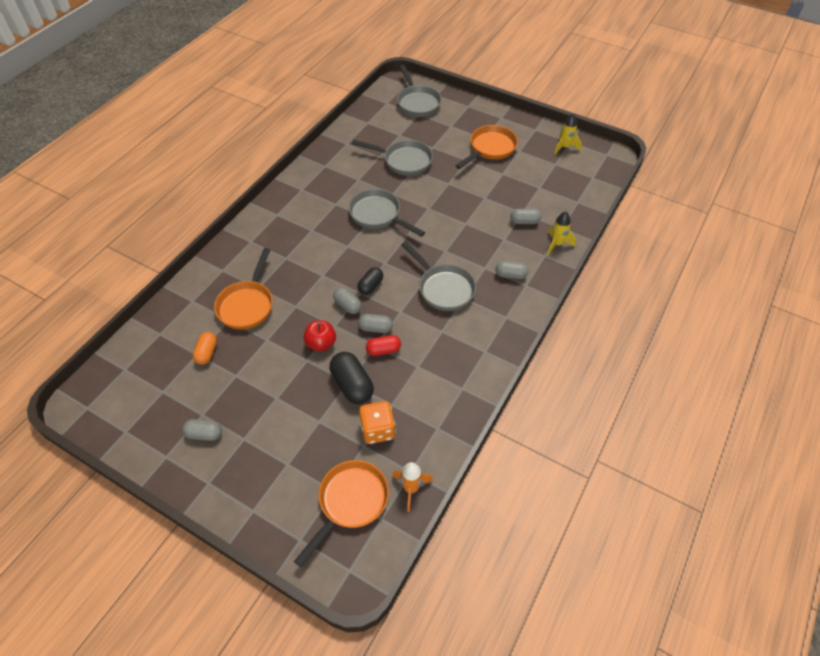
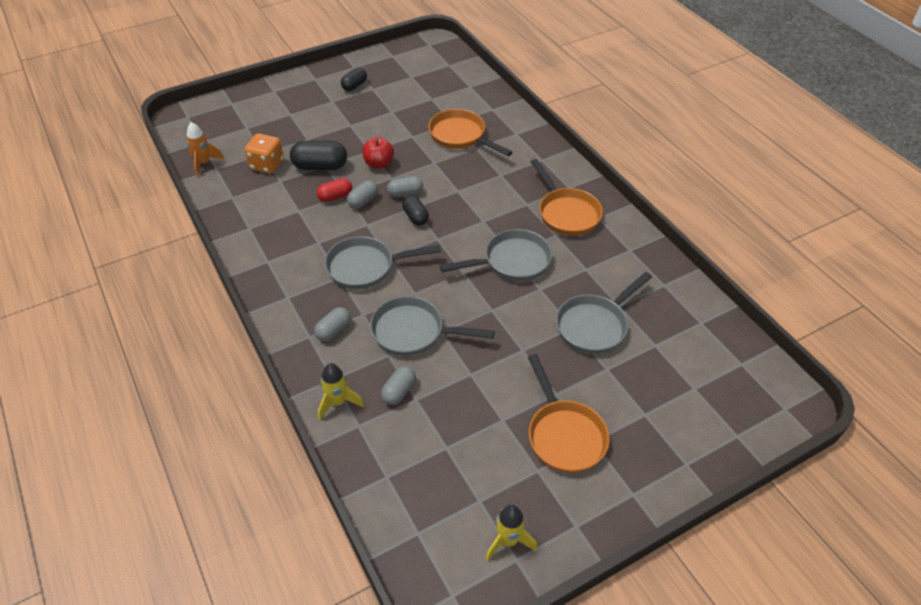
camera: 120 degrees right, 5 degrees down
grey capsule [182,419,222,441] -> black capsule [341,68,367,91]
orange capsule [193,332,217,365] -> none
orange pan [294,460,389,567] -> orange pan moved to [531,159,603,236]
red capsule [366,335,401,356] -> red capsule turned 45 degrees clockwise [317,178,352,202]
grey pan [397,65,442,117] -> grey pan moved to [370,296,495,356]

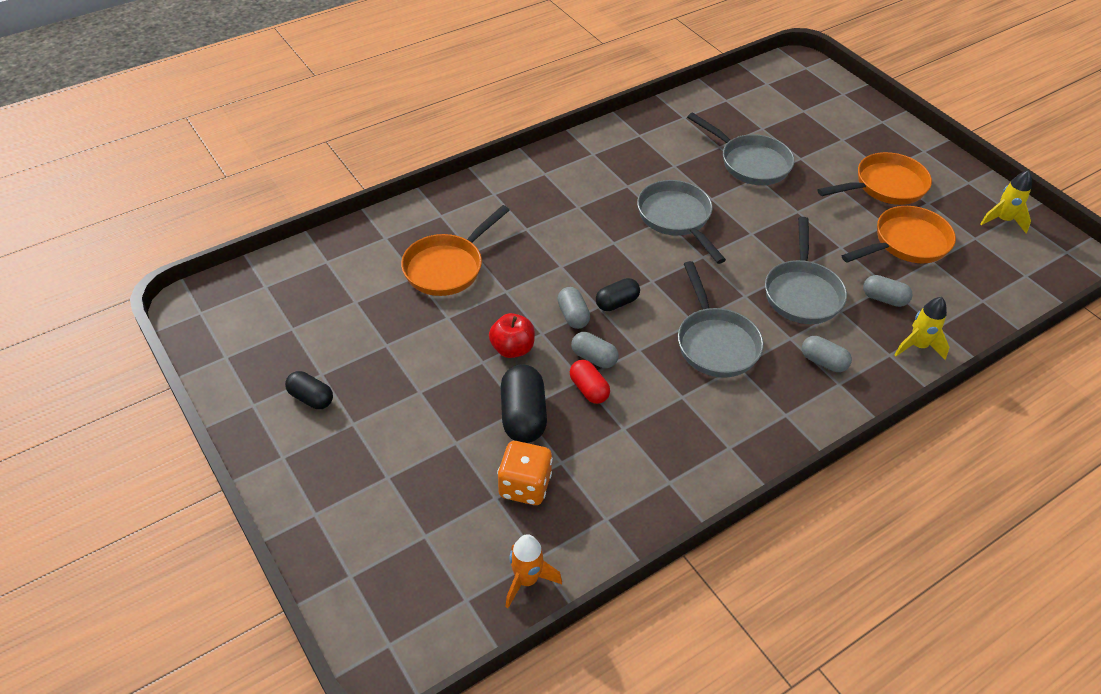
camera: 95 degrees left, 0 degrees up
orange pan [531,159,603,236] -> orange pan moved to [842,206,956,263]

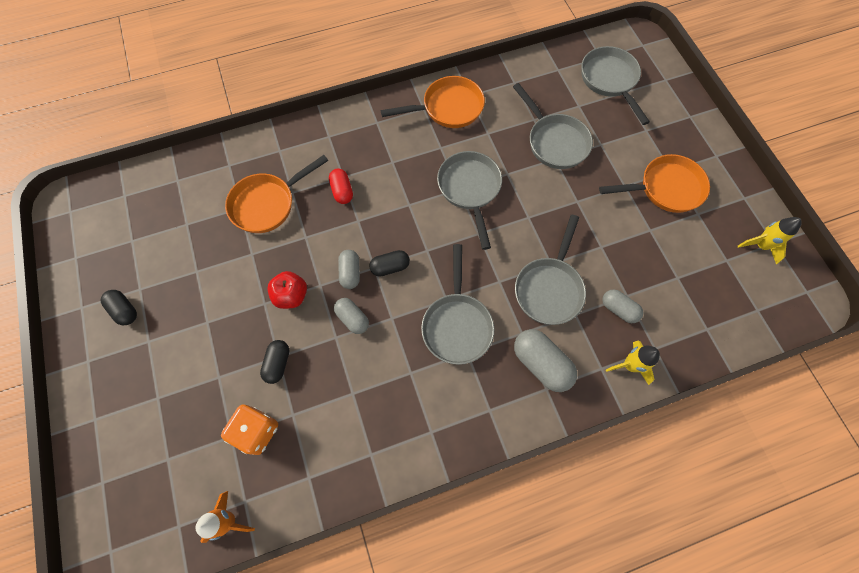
camera: 15 degrees right, 20 degrees up
black capsule [501,364,547,443] -> black capsule [260,340,289,384], size x0.62
red capsule [570,360,610,404] -> red capsule moved to [329,168,353,204]
grey capsule [802,336,852,372] -> grey capsule [514,329,577,392], size x1.61
orange pan [842,206,956,263] -> orange pan moved to [380,76,485,128]
none -> grey pan [581,46,650,125]

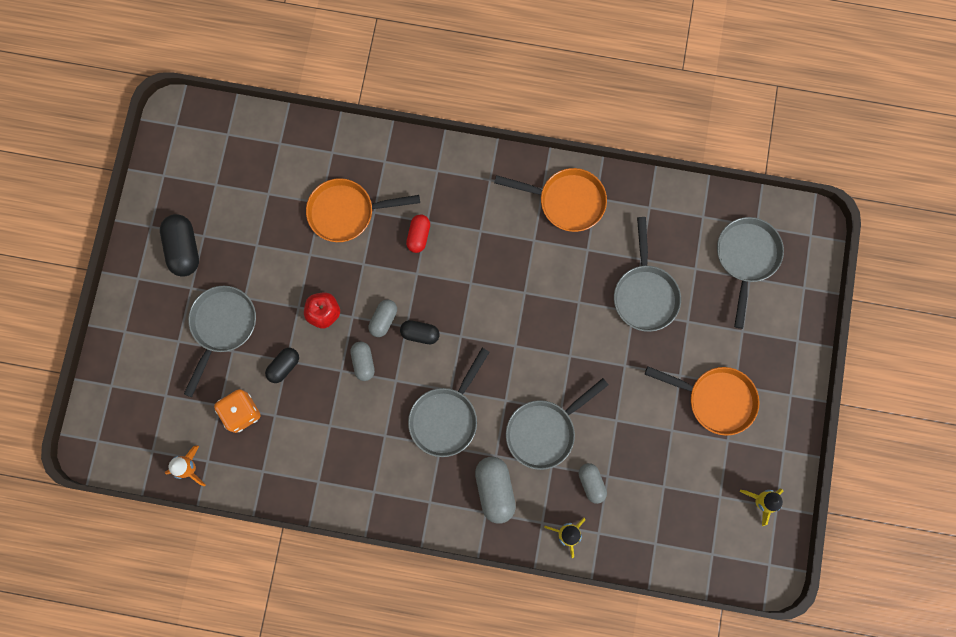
camera: 30 degrees right, 10 degrees up
black capsule [101,290,137,325] -> black capsule [160,214,199,277], size x1.61
grey pan [437,151,502,250] -> grey pan moved to [184,286,256,397]

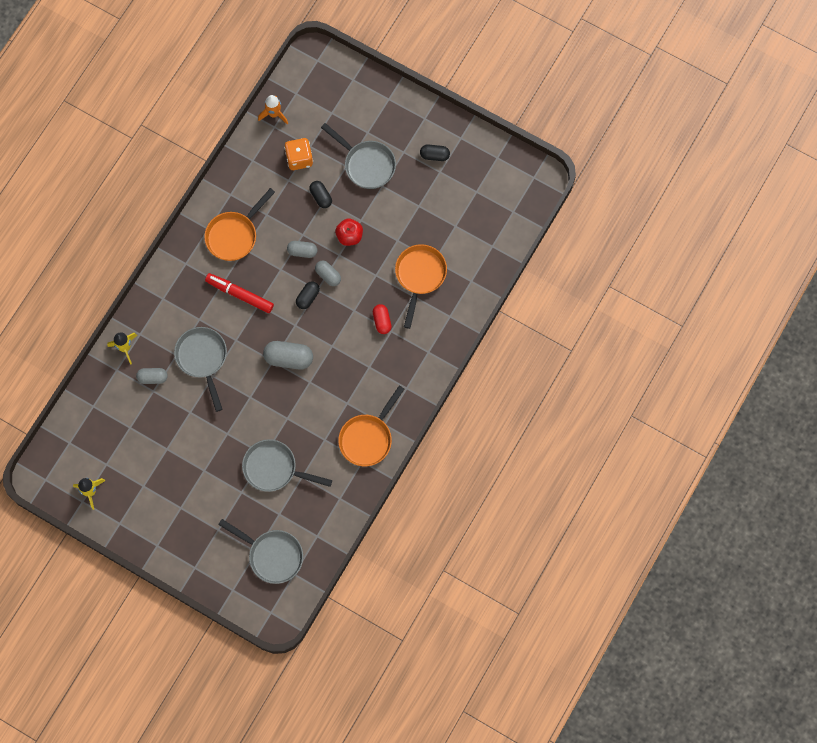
camera: 110 degrees right, 5 degrees down
black capsule [160,214,199,277] -> black capsule [420,144,450,161], size x0.62
red capsule [406,214,430,253] -> red capsule turned 45 degrees clockwise [373,304,392,334]
grey pan [408,348,490,457] -> red marker [205,273,274,313]
grey capsule [475,457,516,524] -> grey capsule moved to [263,341,313,369]
orange pan [645,366,760,436] -> orange pan moved to [204,188,275,261]

